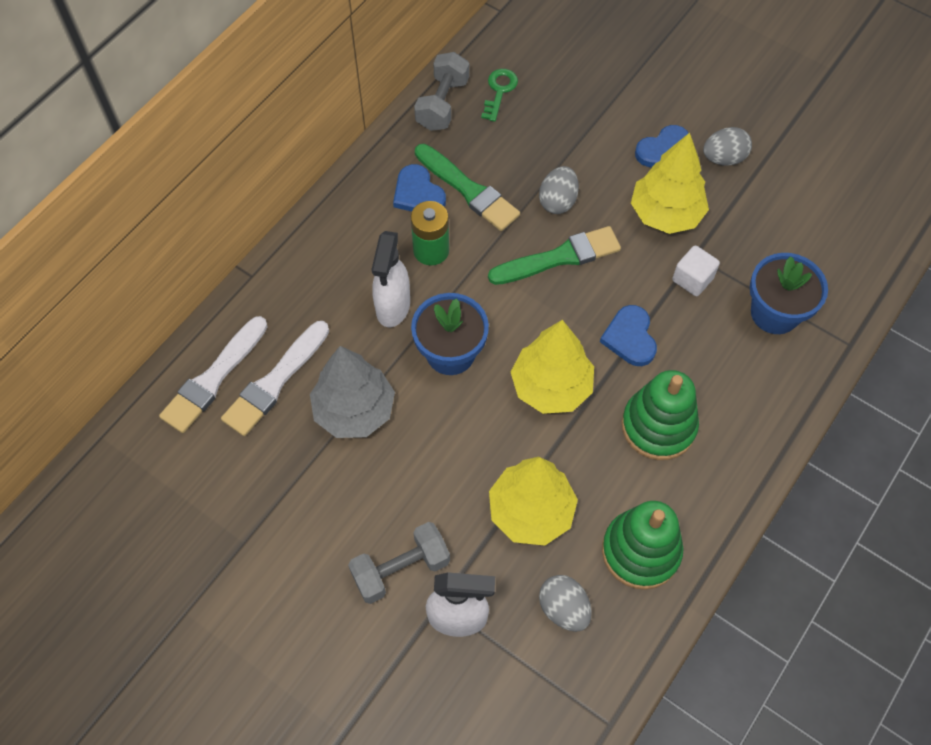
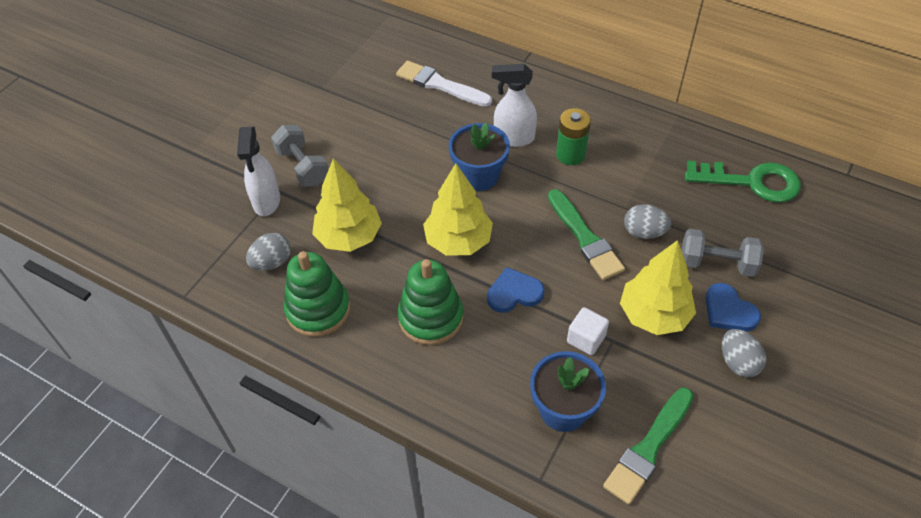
camera: 85 degrees right, 10 degrees down
white brush [159,316,268,433] -> none
grey tree [310,346,395,438] -> none
blue heart [393,164,446,212] -> none
grey dumbbell [414,52,469,131] -> grey dumbbell moved to [682,229,764,277]
green brush [415,144,520,231] -> green brush moved to [603,388,694,505]
green key [481,69,518,122] -> green key [685,161,801,203], size x1.85

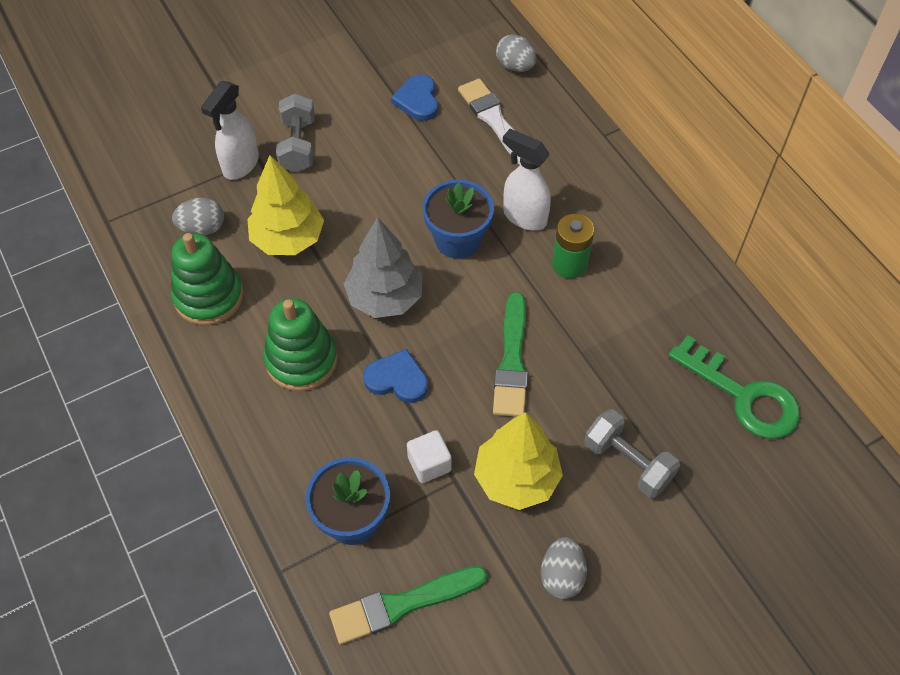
camera: 30 degrees right, 5 degrees up
yellow tree [423,163,493,256] -> grey tree [344,217,423,318]
grey egg [624,204,671,239] -> grey egg moved to [496,34,537,72]
blue heart [705,283,761,332] -> blue heart moved to [391,74,438,121]

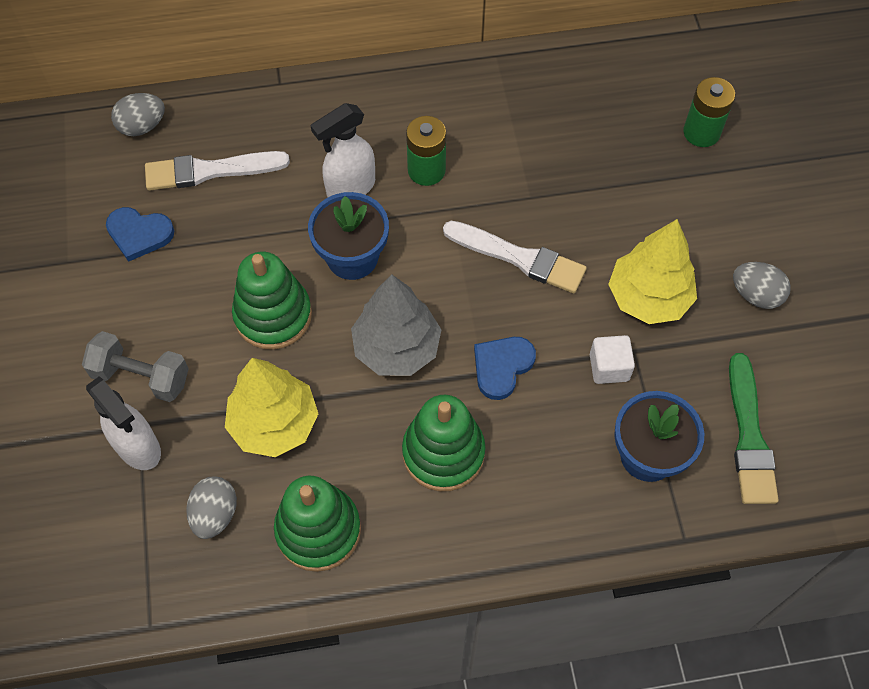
camera: 70 degrees left, 5 degrees up
green brush [493,292,528,417] -> white brush [443,221,587,293]
grey dumbbell [584,409,680,498] -> none
green key [668,335,800,439] -> none
none -> green stacking toy [232,252,312,350]
none -> green battery [683,77,735,147]

